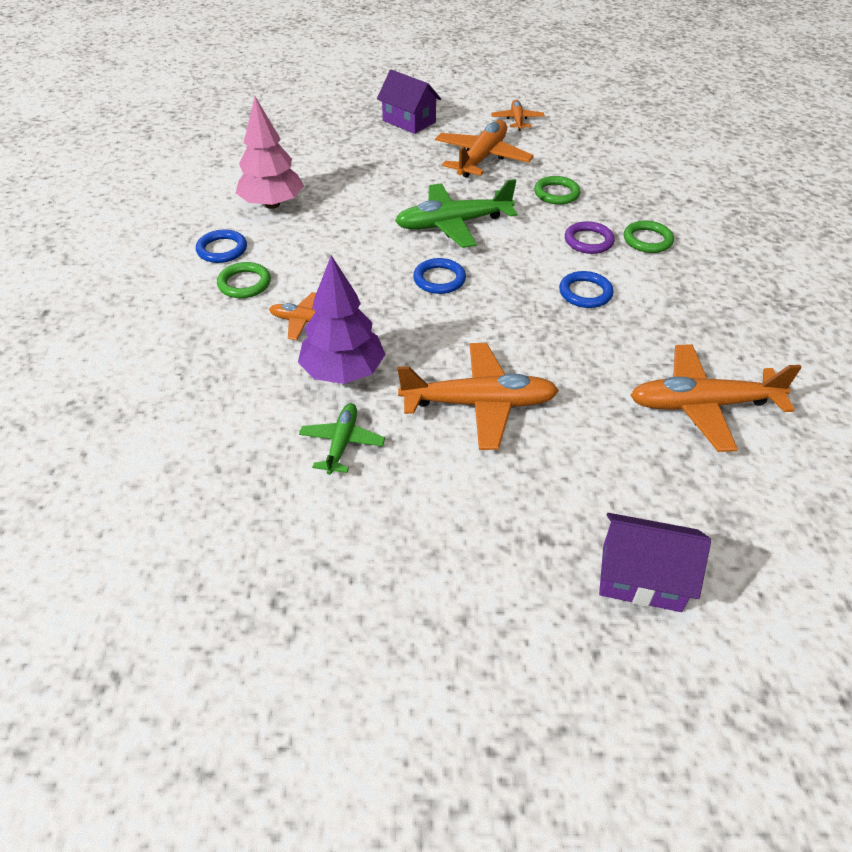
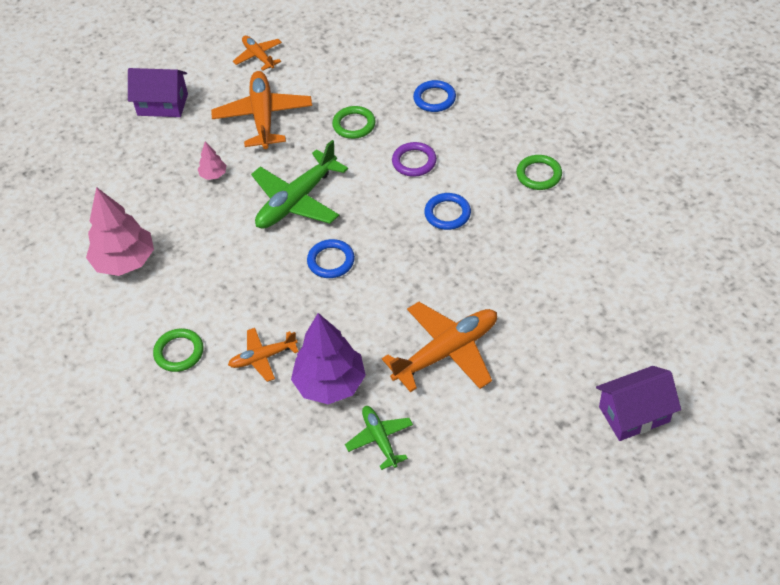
camera: 30 degrees left, 5 degrees up
blue ring [196,230,247,263] -> blue ring moved to [413,80,456,112]
green ring [624,221,674,253] -> green ring moved to [516,155,562,190]
orange plane [630,344,802,452] -> none
none -> pink tree [198,142,227,180]

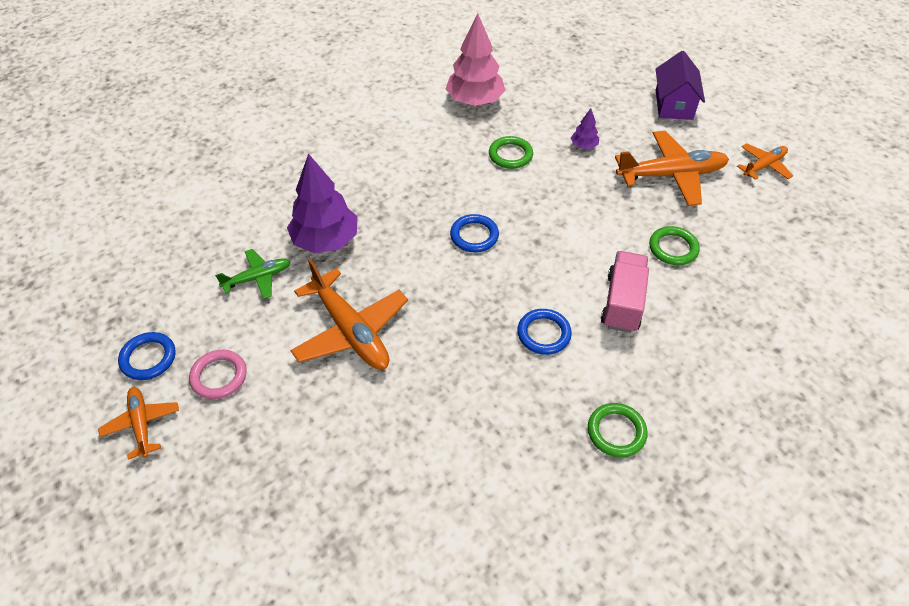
camera: 85 degrees right, 0 degrees up
green ring [153,328,204,372] -> green ring moved to [489,136,533,169]
pink tree [198,142,227,180] -> purple tree [571,108,599,149]
orange plane [228,328,299,382] -> orange plane moved to [98,387,179,460]
green plane [251,140,348,229] -> none
purple ring [392,142,437,177] -> pink truck [601,251,649,333]
blue ring [413,80,456,112] -> blue ring moved to [118,332,175,380]
purple house [596,366,681,441] -> none
none -> pink ring [189,350,247,399]

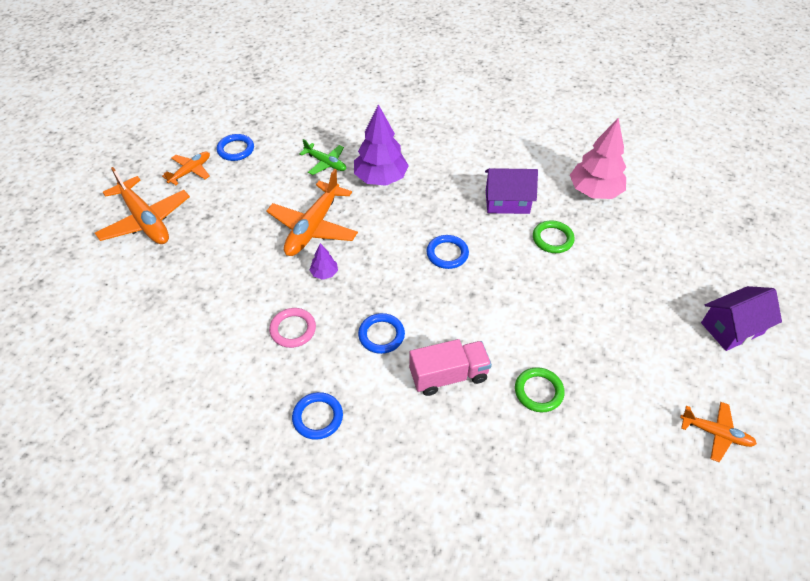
camera: 60 degrees right, 0 degrees up
pink ring [189,350,247,399] -> pink ring moved to [269,308,316,348]
purple tree [571,108,599,149] -> purple tree moved to [310,243,338,280]
green ring [588,403,648,457] -> blue ring [292,392,343,440]
orange plane [615,131,729,206] -> orange plane moved to [95,167,190,244]
none -> purple house [485,168,538,214]

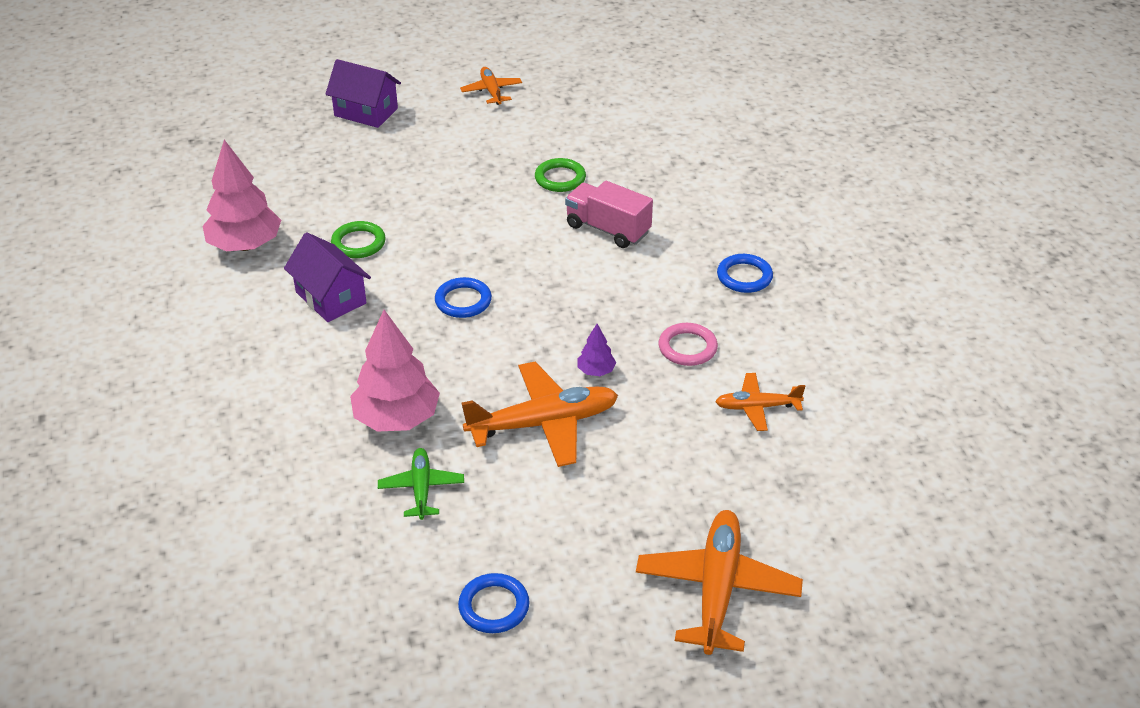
camera: 130 degrees left, 10 degrees down
orange plane [162,152,210,185] -> orange plane moved to [715,373,805,431]
purple tree [354,104,409,186] -> pink tree [350,310,440,432]
blue ring [358,313,405,354] -> none

